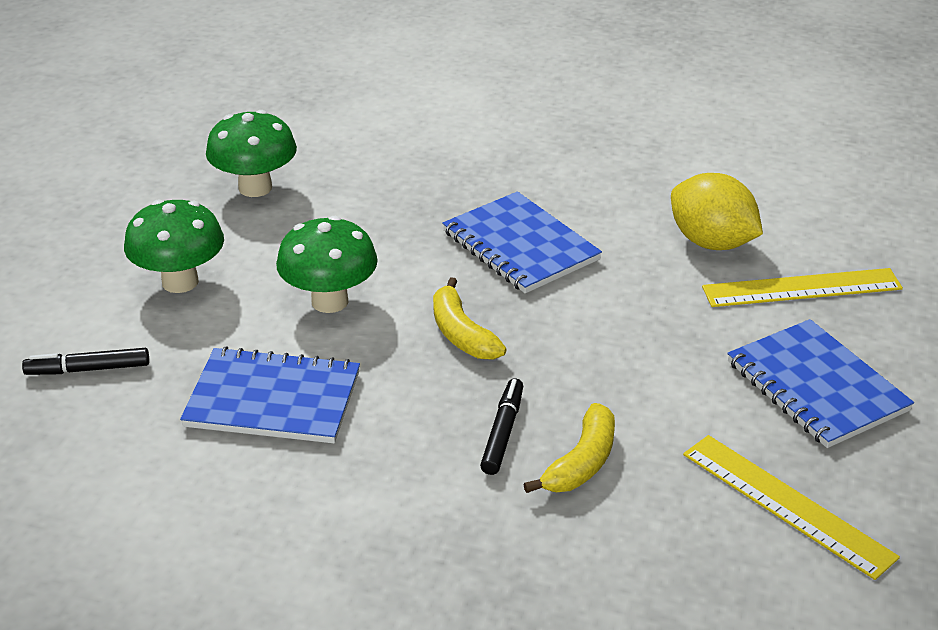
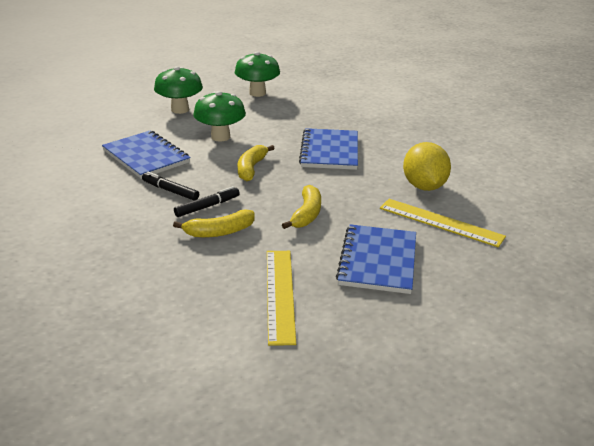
camera: 40 degrees right, 5 degrees down
black marker [22,348,149,375] -> black marker moved to [142,171,199,201]
none -> yellow banana [282,185,321,229]

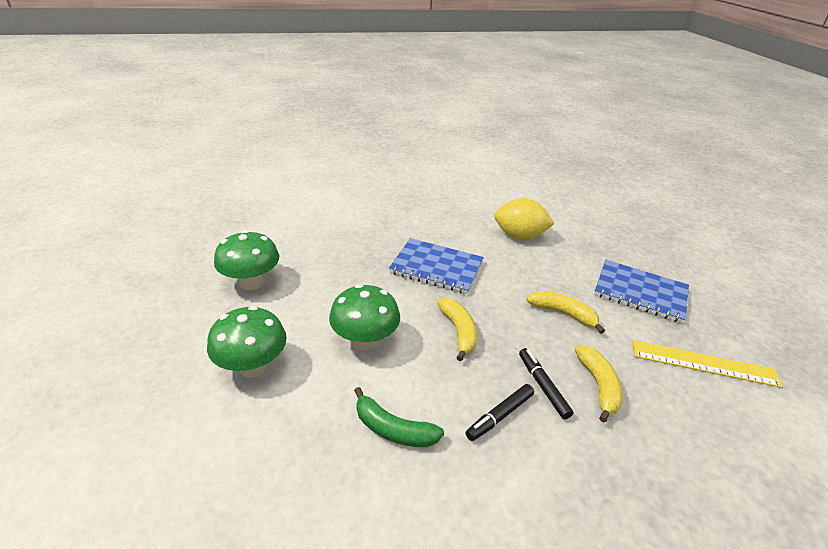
camera: 75 degrees left, 5 degrees up
blue notebook [102,131,191,179] -> green banana [354,387,444,447]
yellow banana [238,145,275,181] -> yellow banana turned 135 degrees counterclockwise [437,298,477,361]
yellow ruler [380,199,506,248] -> none

